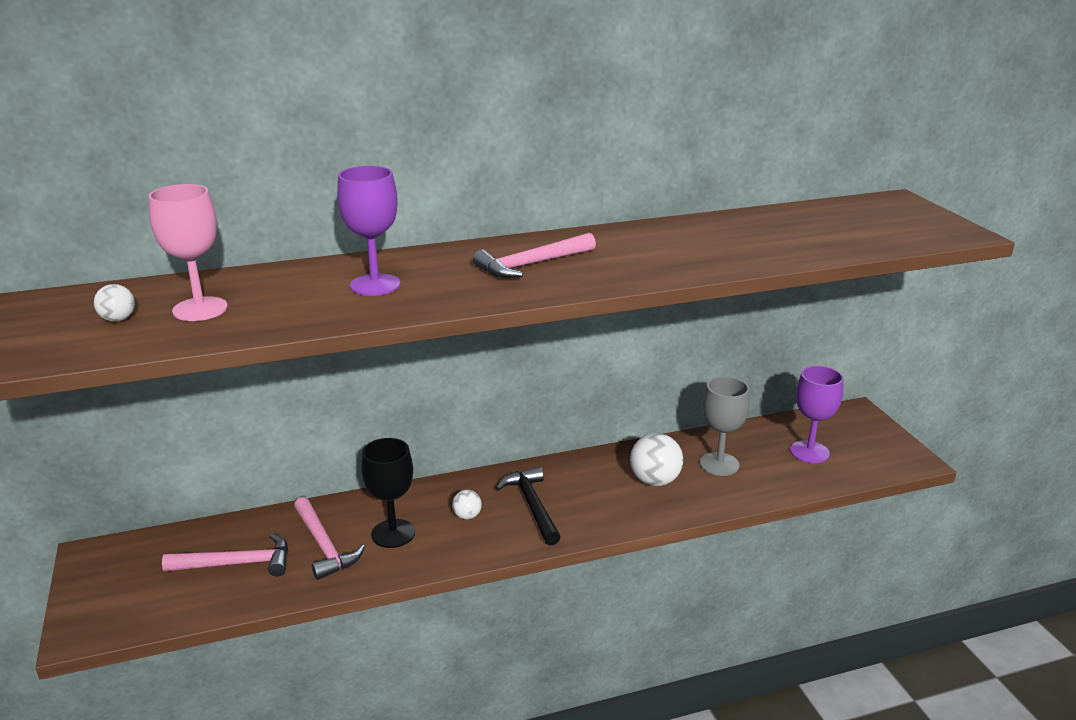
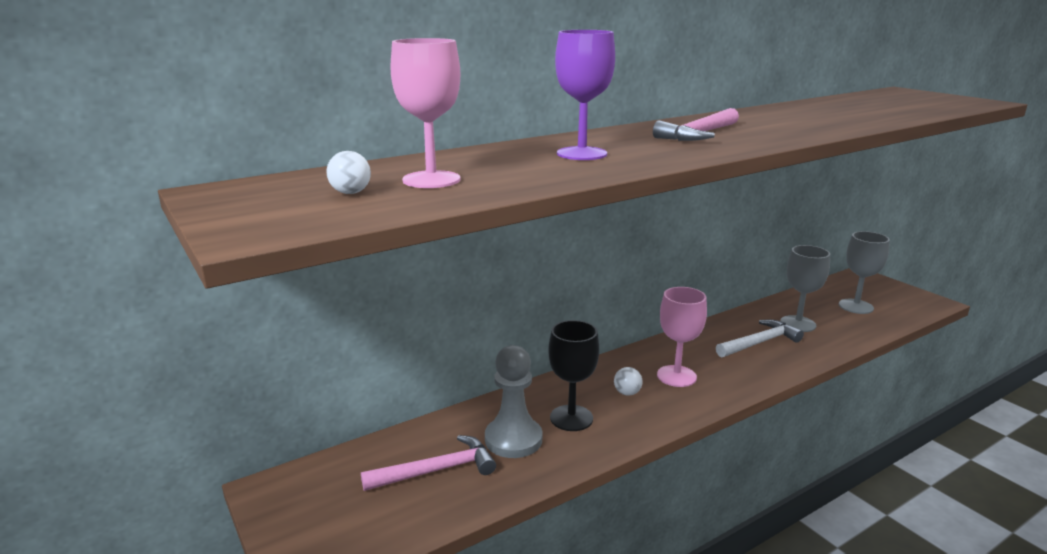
camera: 15 degrees left, 5 degrees down
pink hammer [294,497,365,580] -> grey pawn [485,345,542,458]
black hammer [496,466,561,545] -> pink goblet [657,287,707,387]
white ball [630,433,683,486] -> white hammer [716,320,804,357]
purple goblet [790,366,843,463] -> grey goblet [839,231,890,314]

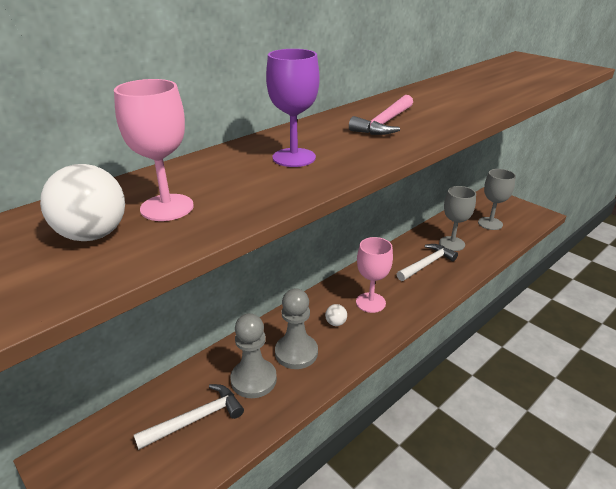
camera: 10 degrees left, 10 degrees up
white ball [326,151,371,194] -> white ball [40,164,125,241], size x1.88
pink hammer [361,435,496,491] -> white hammer [134,384,244,450]
black goblet [548,320,599,431] -> grey pawn [275,289,318,369]

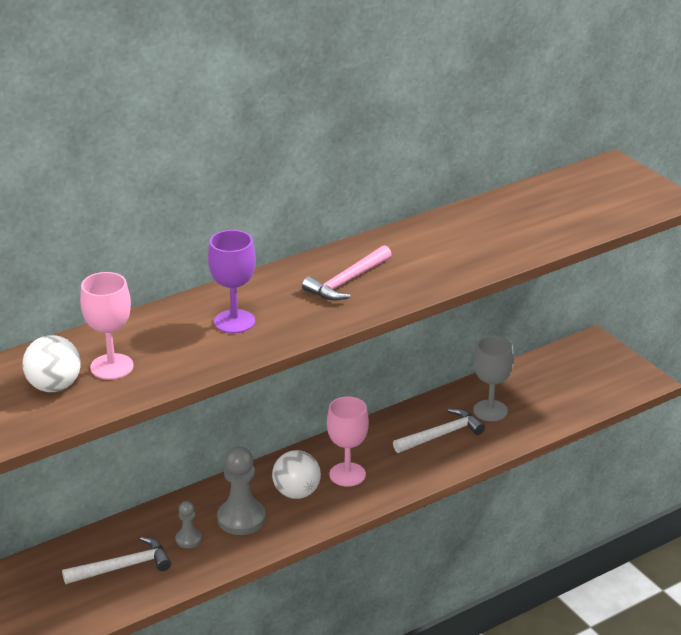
camera: 10 degrees right, 0 degrees up
grey pawn [231,313,277,398] -> grey pawn [175,501,202,548], size x0.53
white ball [325,304,347,326] -> white ball [272,450,321,499], size x1.88
grey goblet [478,169,516,230] -> none

